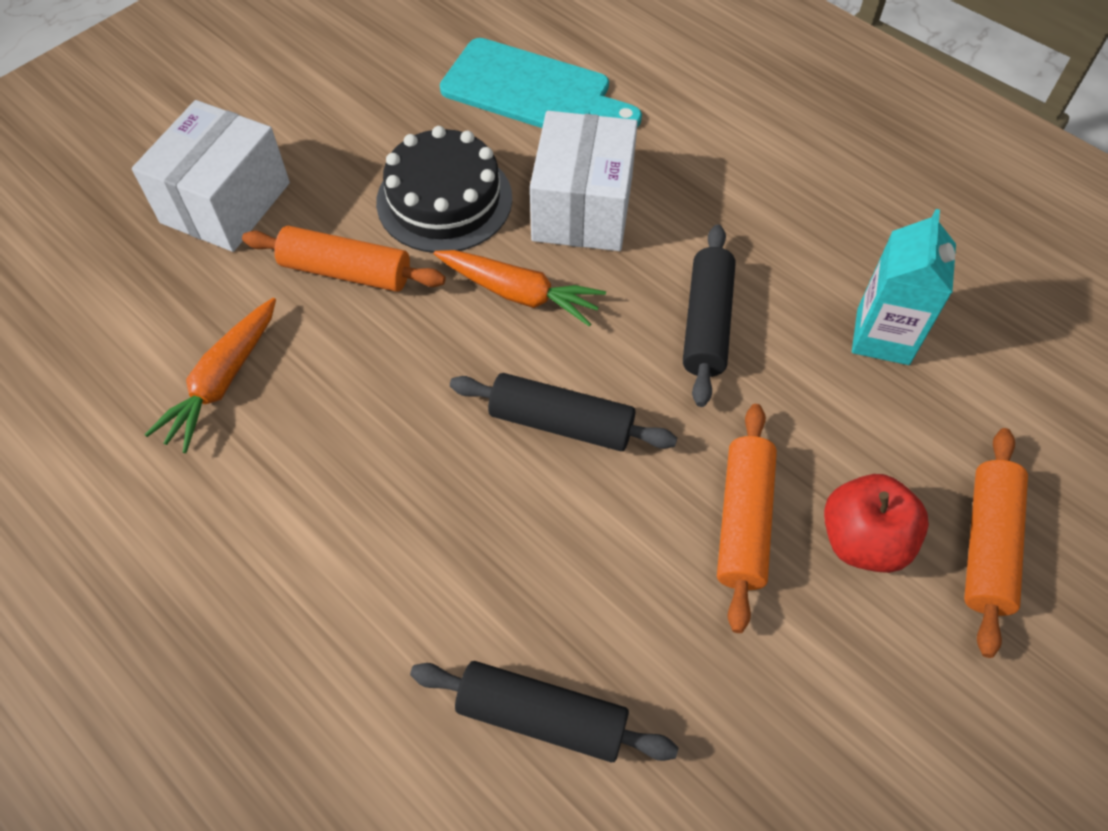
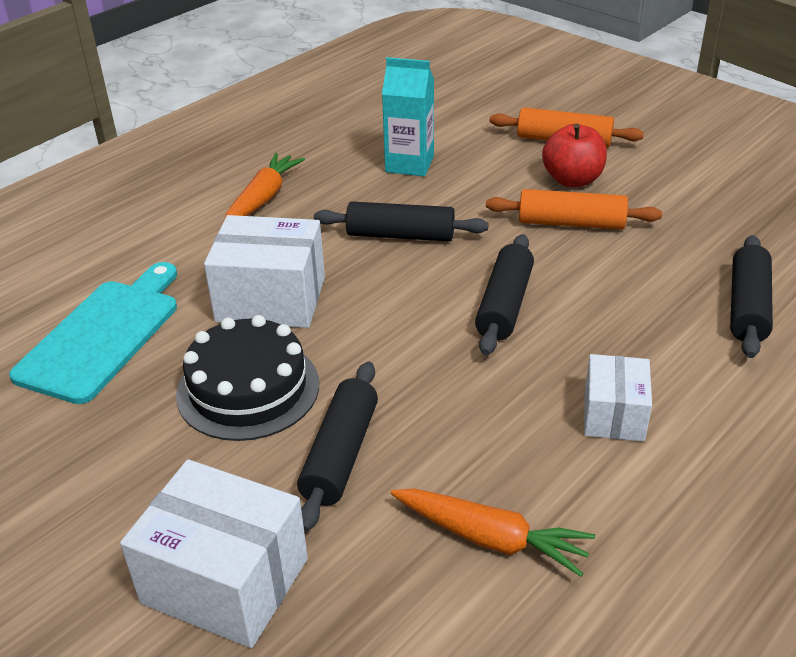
camera: 90 degrees left, 20 degrees down
orange rolling pin [242,226,446,292] -> black rolling pin [297,361,378,532]
orange carrot [434,250,606,327] -> orange carrot moved to [224,153,305,220]
none -> white box [584,354,652,442]

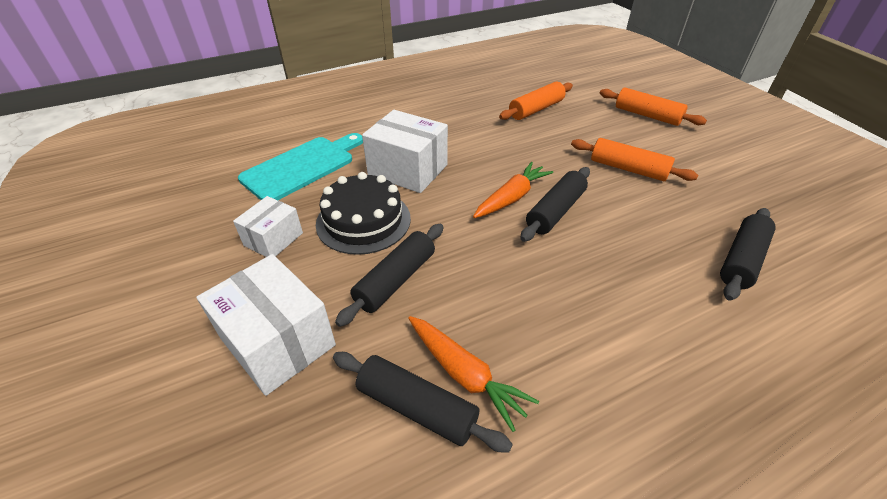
camera: 20 degrees right, 5 degrees up
orange carrot [224,153,305,220] -> orange carrot moved to [473,162,553,218]
black rolling pin [314,201,489,242] -> black rolling pin moved to [333,352,513,453]
turquoise carton [382,57,434,176] -> orange rolling pin [499,82,573,120]
red apple [542,123,607,187] -> none
white box [584,354,652,442] -> white box moved to [233,196,303,257]

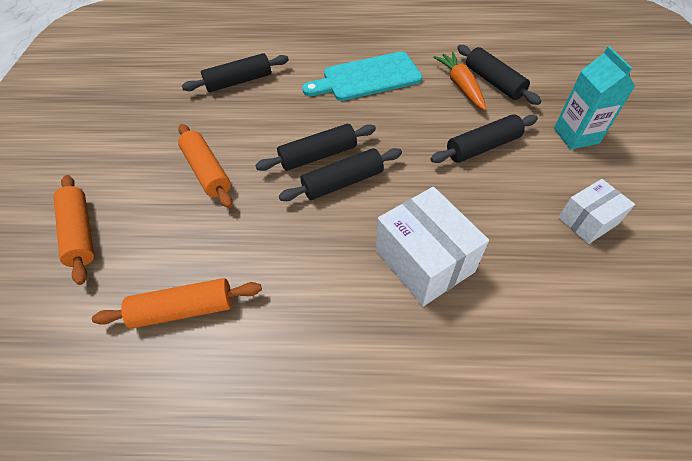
camera: 150 degrees left, 10 degrees up
white box [196,254,336,396] -> turquoise carton [554,46,635,149]
turquoise cutting board [238,133,363,200] -> turquoise cutting board moved to [302,52,423,101]
black cake [316,172,411,255] -> none
orange carrot [473,162,553,218] -> black rolling pin [279,148,402,201]

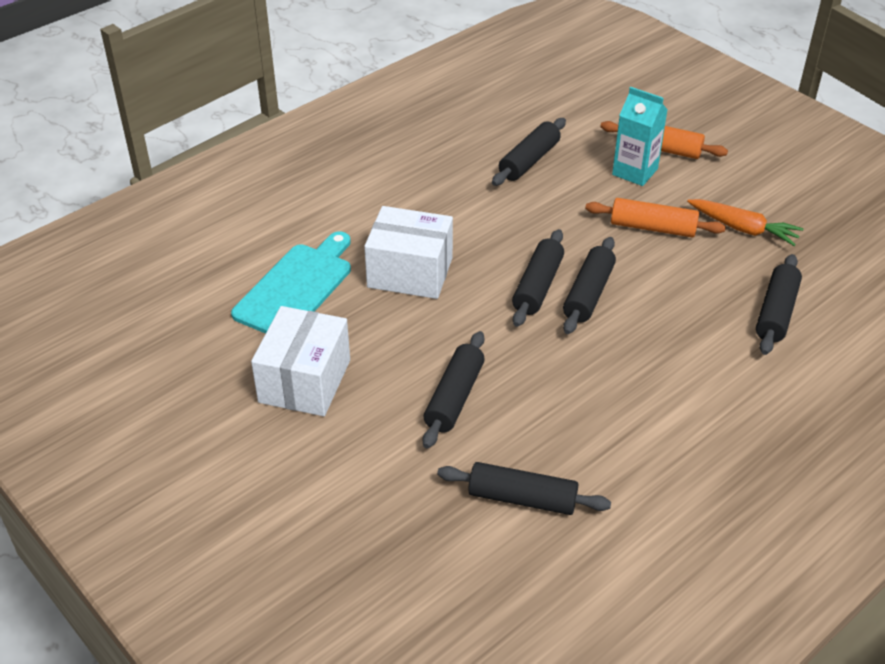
camera: 135 degrees right, 10 degrees down
orange rolling pin [92,278,262,329] -> black rolling pin [492,118,566,186]
turquoise cutting board [302,52,423,101] -> turquoise cutting board moved to [231,231,351,334]
orange carrot [433,52,486,110] -> orange carrot moved to [687,199,803,246]
turquoise carton [554,46,635,149] -> turquoise carton moved to [612,87,668,186]
white box [558,179,635,244] -> white box [251,306,350,416], size x1.65

